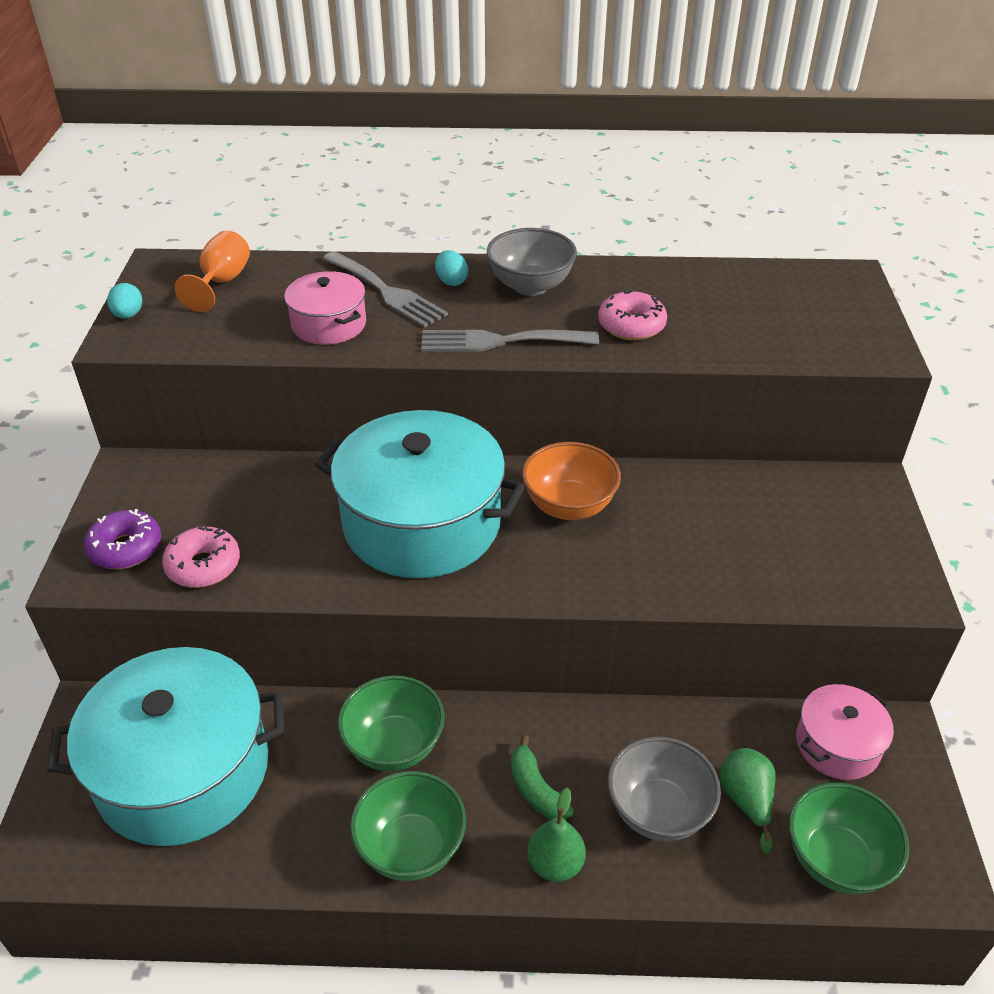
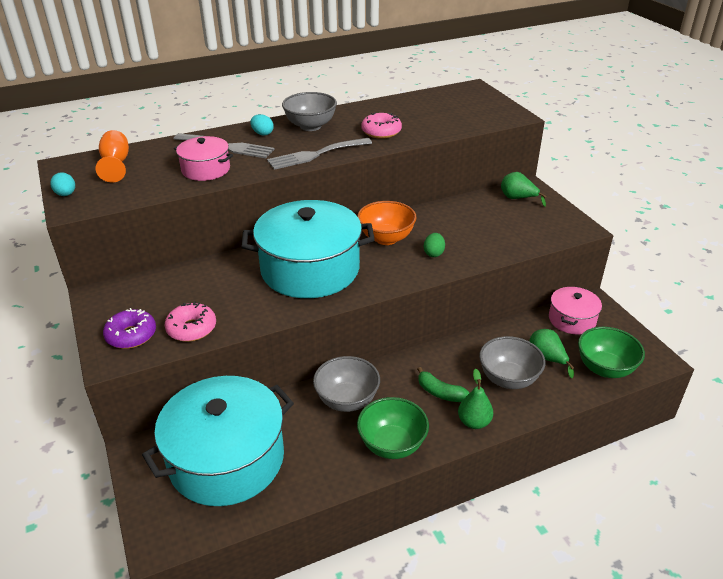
camera: 25 degrees left, 5 degrees down
green bowl [338,675,445,772] -> grey bowl [313,356,380,412]
none -> green egg [424,233,445,257]
none -> green pear [501,172,547,207]

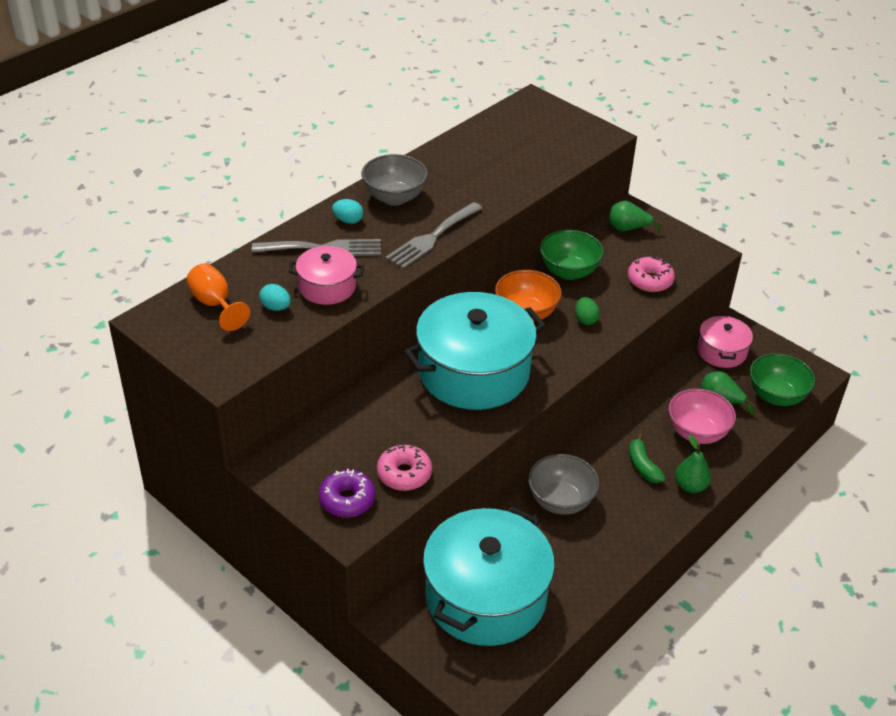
camera: 25 degrees left, 5 degrees up
turquoise egg [50,172,75,196] -> turquoise egg moved to [259,284,291,311]
green bowl [357,397,429,459] -> green bowl moved to [540,230,604,280]
pink donut [361,112,402,139] -> pink donut moved to [628,256,675,292]
green banana [417,367,469,402] -> green banana turned 60 degrees clockwise [629,434,665,483]
grey bowl [479,336,545,389] -> pink bowl [668,389,736,444]

